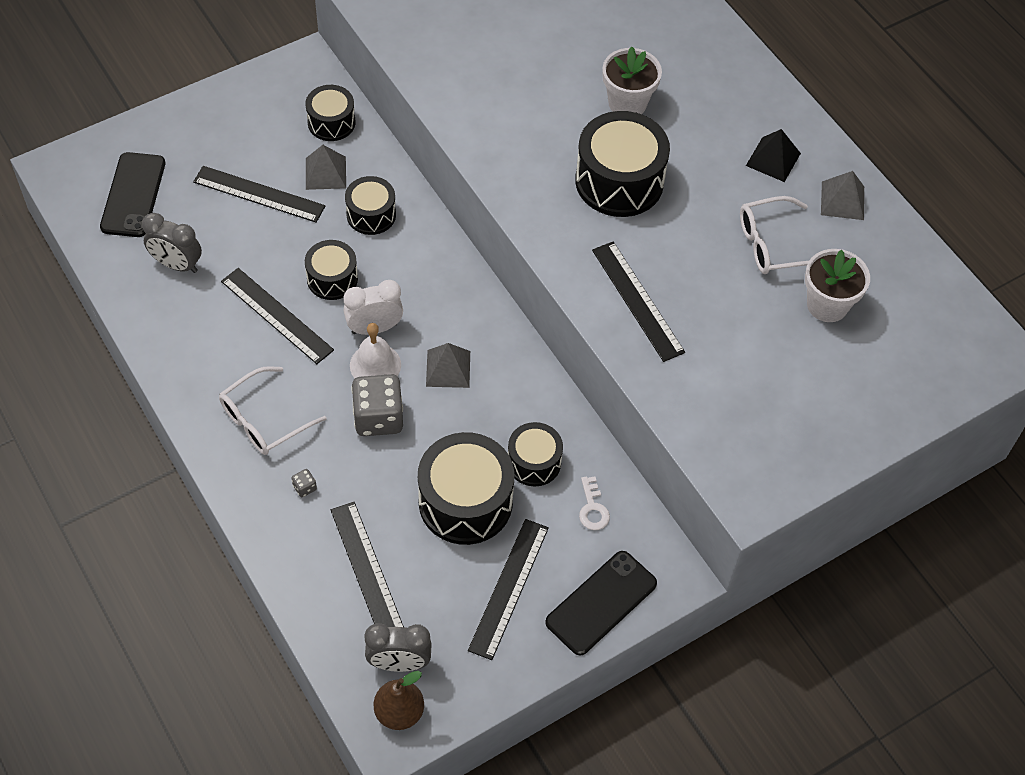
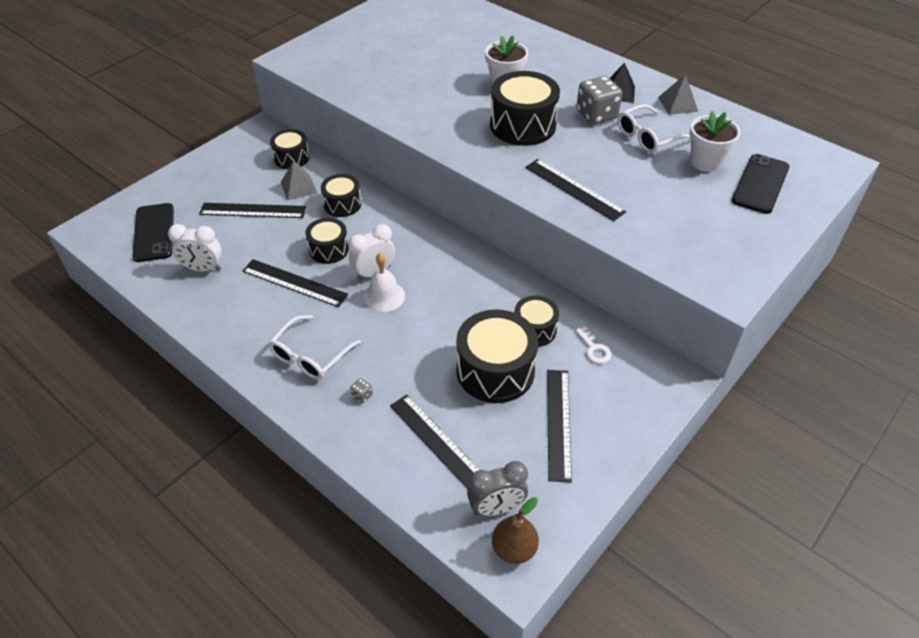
camera: 15 degrees left, 10 degrees down
grey clock [142,213,202,273] -> white clock [168,224,222,272]
grey dice [351,374,403,436] -> grey dice moved to [576,76,622,124]
grey pyramid [426,343,470,388] -> none
black phone [545,551,657,655] -> black phone moved to [732,154,790,214]

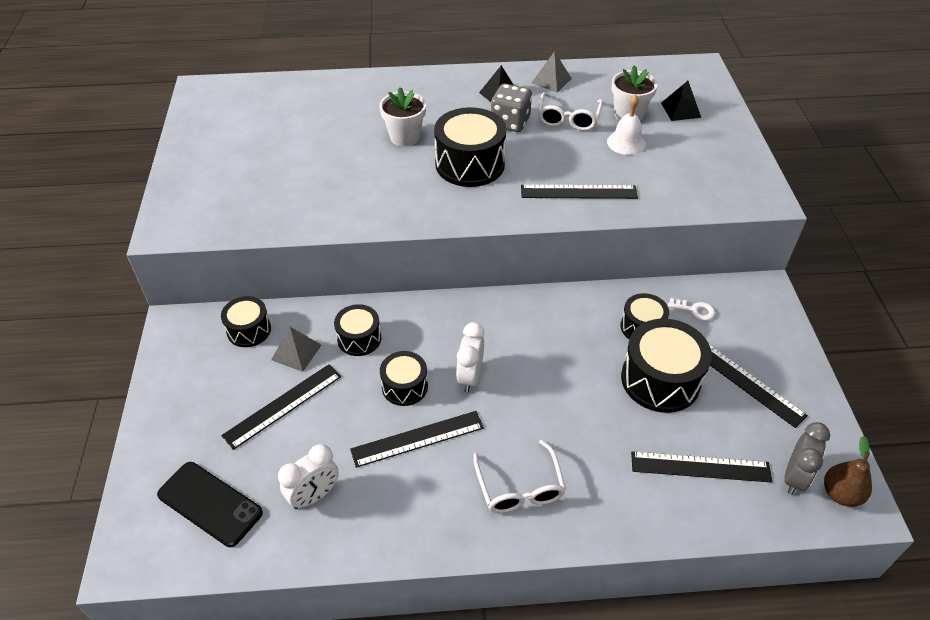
camera: 45 degrees left, 0 degrees up
grey dice [350,378,373,403] -> none
white bell [364,253,405,312] -> white bell moved to [607,94,646,155]
black phone [732,154,790,214] -> black pyramid [661,81,701,121]

